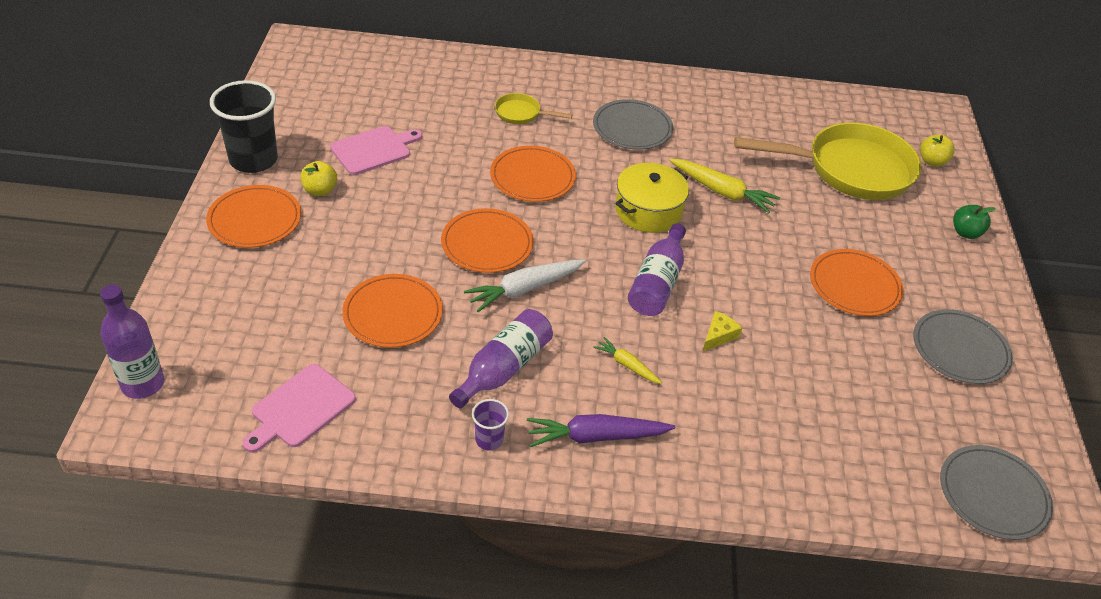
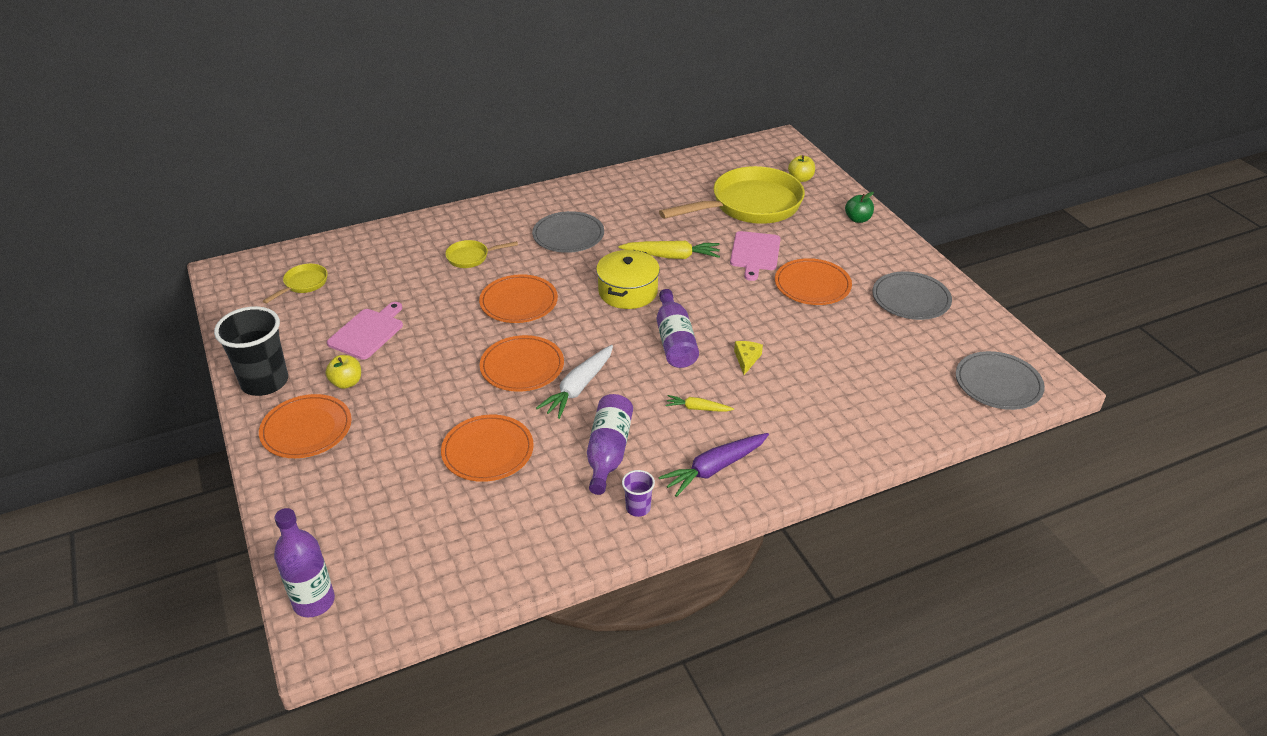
camera: 25 degrees left, 5 degrees down
pink cutting board [243,364,356,453] -> pink cutting board moved to [730,231,781,281]
none -> yellow pan [263,264,328,304]

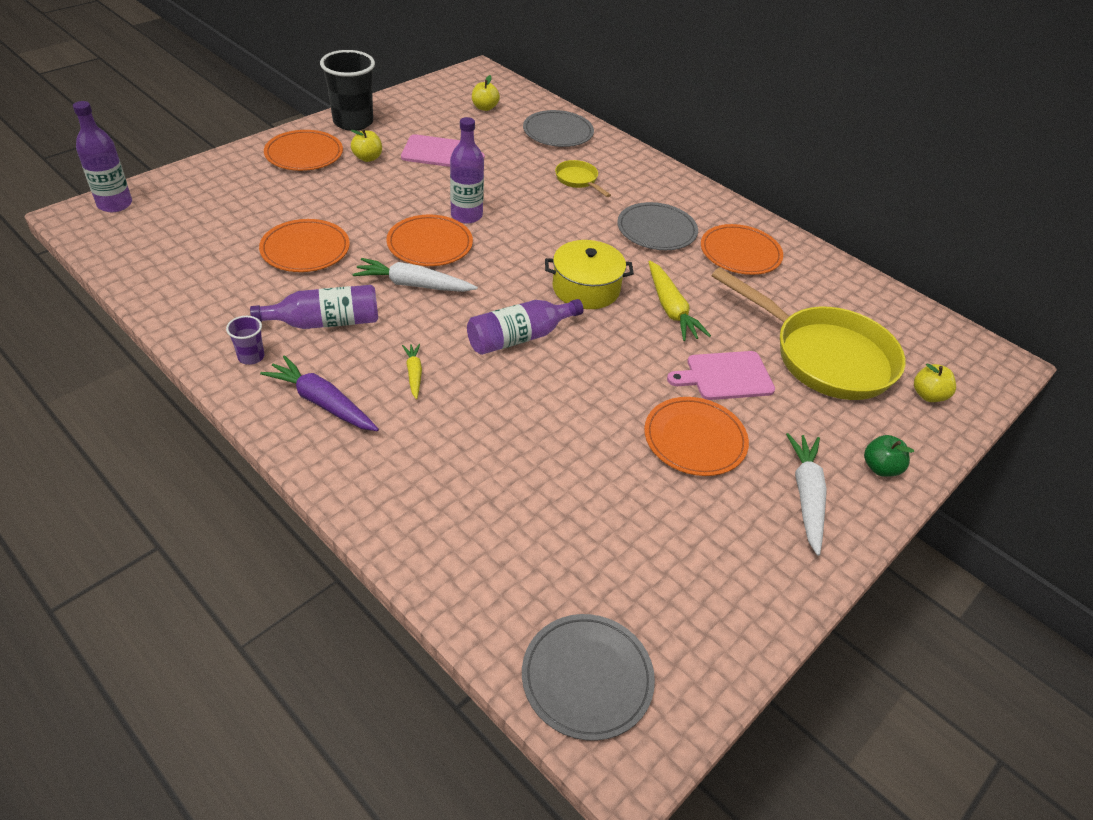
camera: 65 degrees right, 5 degrees up
yellow pan [263,264,328,304] -> yellow apple [472,75,500,111]
orange plate [479,274,558,323] -> orange plate moved to [701,224,783,275]
yellow cheese [734,341,763,375] -> none
grey plate [872,271,952,320] -> grey plate moved to [523,110,594,147]
none -> purple bottle [450,117,484,224]
none -> white carrot [786,433,826,556]

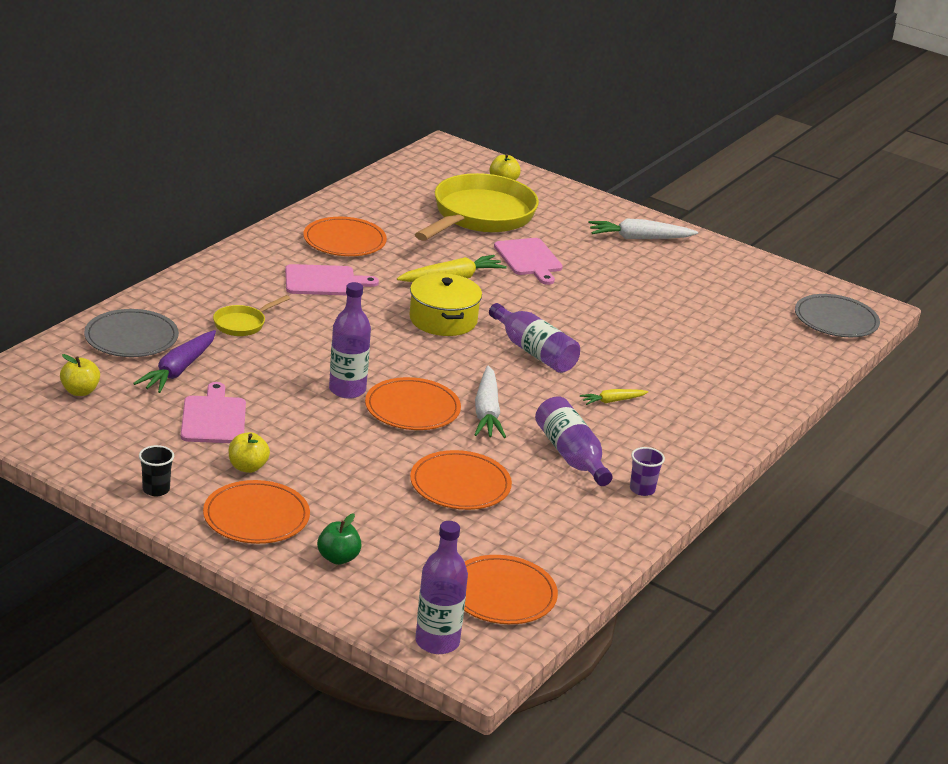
camera: 100 degrees left, 15 degrees down
purple carrot [260,355,379,431] -> purple carrot moved to [133,330,216,393]
black cup [320,50,375,131] -> black cup [139,445,174,496], size x0.47
grey plate [617,202,698,250] -> pink cutting board [285,264,379,295]
orange plate [644,397,749,476] -> orange plate moved to [464,555,558,624]
green apple [864,435,914,477] -> green apple moved to [317,513,362,565]

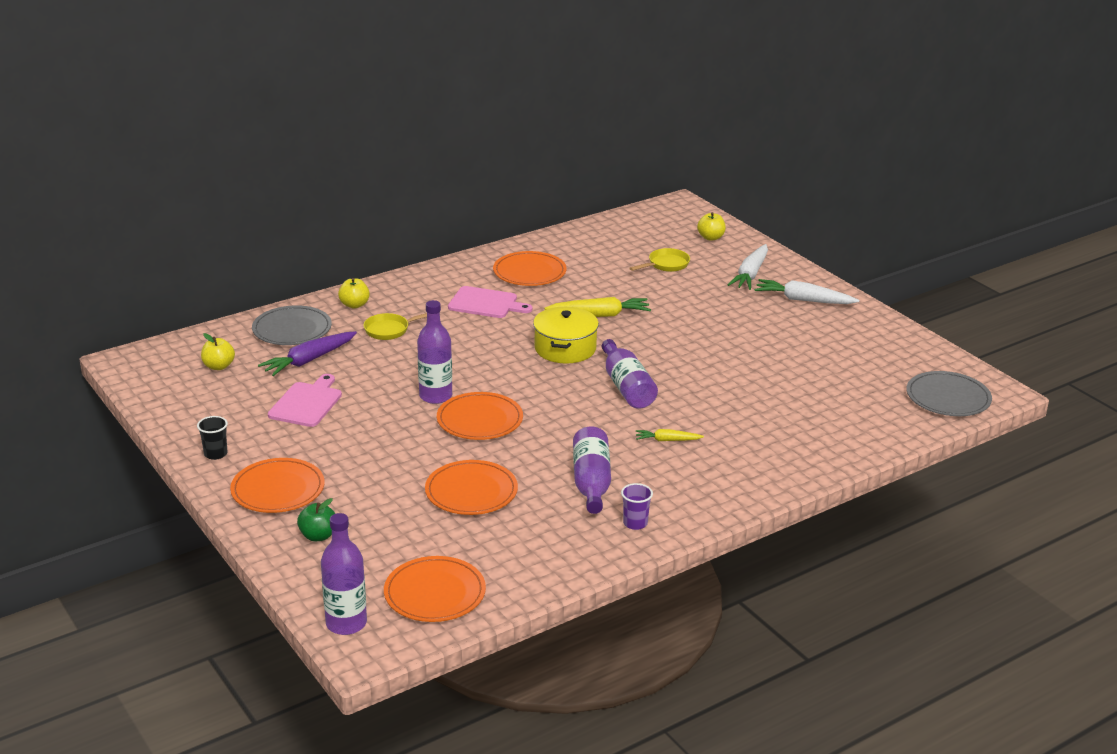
camera: 25 degrees right, 0 degrees up
yellow apple [229,432,270,473] -> yellow apple moved to [338,278,370,309]
yellow pan [415,173,539,241] -> yellow pan [629,248,690,272], size x0.43
white carrot [474,366,506,438] -> white carrot moved to [728,244,768,290]
pink cutting board [494,238,563,285] -> none

